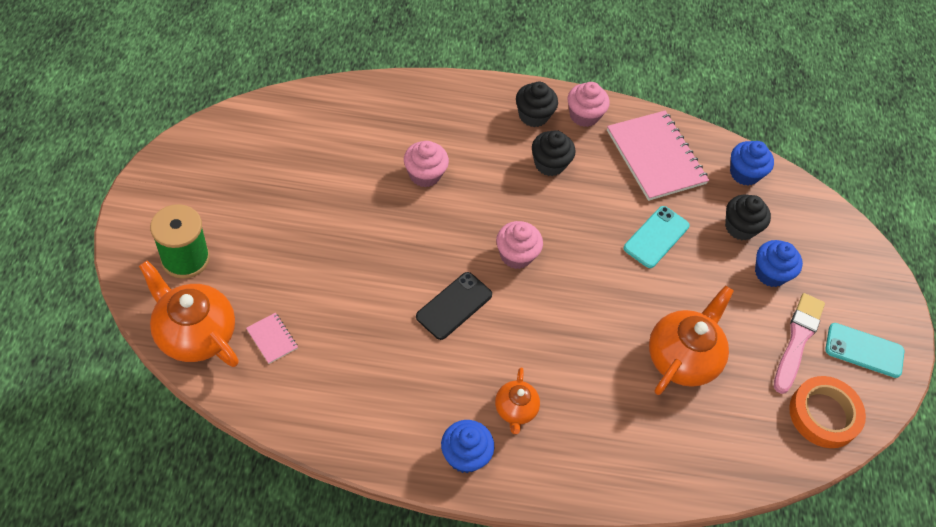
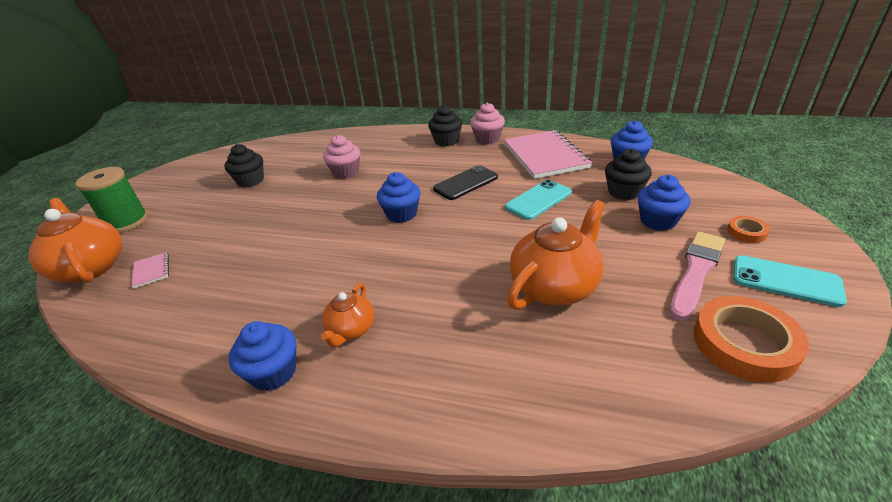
camera: 20 degrees right, 20 degrees down
black phone [416,272,492,340] -> black phone moved to [433,165,498,200]
pink cupcake [496,221,543,269] -> blue cupcake [377,172,420,223]
black cupcake [532,130,575,176] -> black cupcake moved to [224,144,264,188]
none -> orange tape [727,216,770,243]

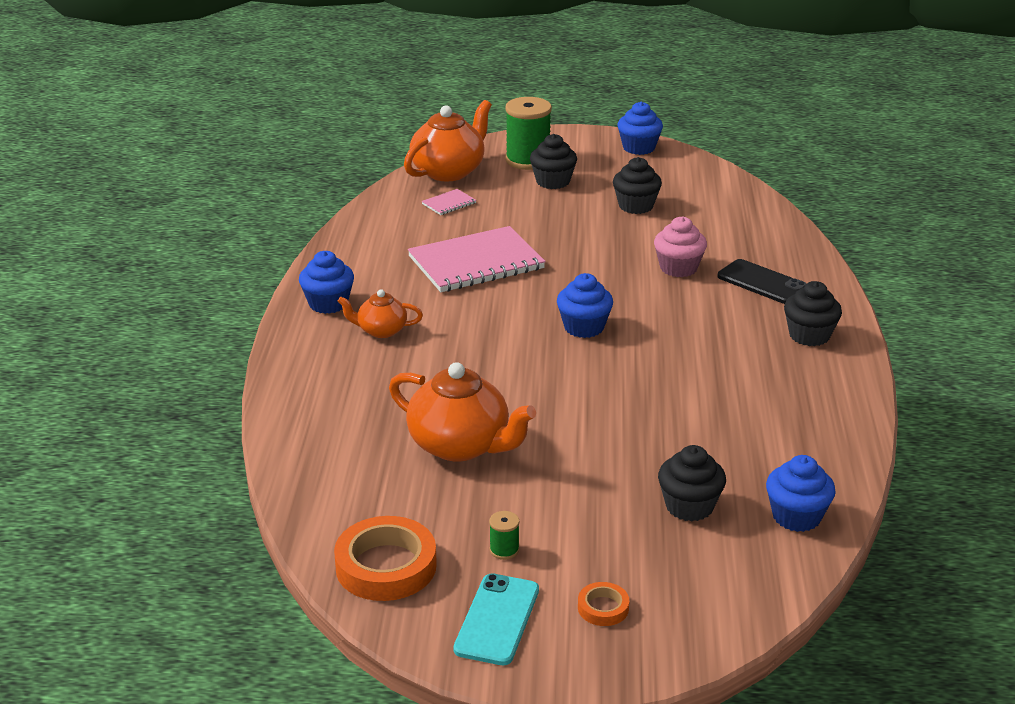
camera: 75 degrees right, 5 degrees down
black phone [433,165,498,200] -> black phone moved to [718,259,807,304]
pink cupcake [470,103,505,144] -> none
pink notebook [504,130,592,179] -> pink notebook moved to [408,226,546,292]
turquoise phone [505,180,572,220] -> none
blue cupcake [638,175,691,231] -> blue cupcake moved to [618,102,663,155]
pink brush [670,232,725,321] -> green spool [489,511,520,560]
none -> black cupcake [530,134,577,189]

